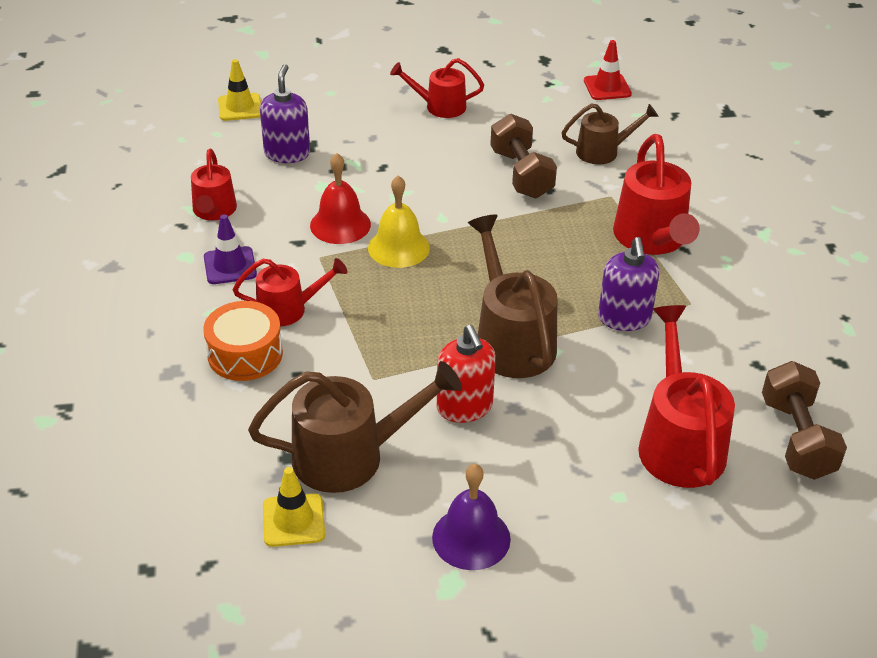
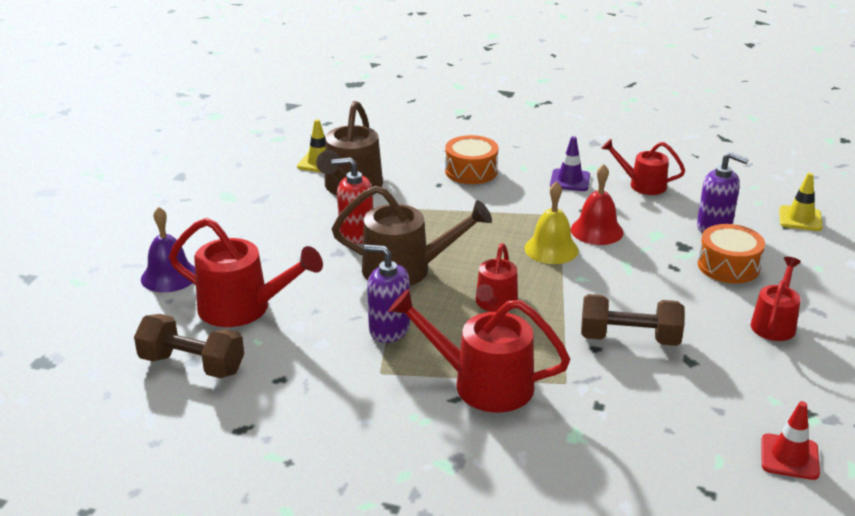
camera: 115 degrees right, 10 degrees down
red watering can [233,258,347,326] -> red watering can moved to [476,244,518,312]
purple bell [432,464,511,570] -> purple bell moved to [141,207,195,293]
brown watering can [561,103,659,164] -> none
none -> orange drum [698,224,765,283]

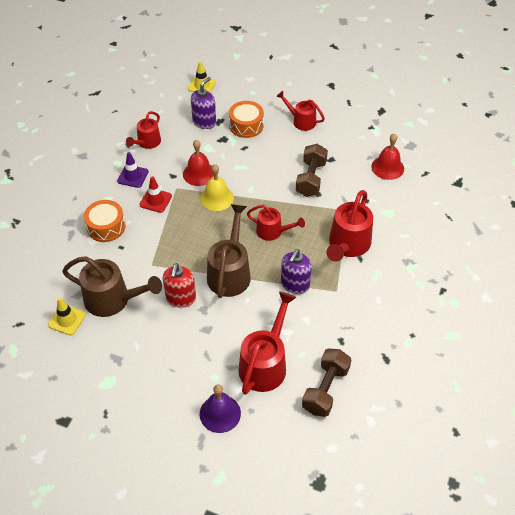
camera: 85 degrees left, 20 degrees up
red traffic cone [761,401,820,480] -> red traffic cone moved to [139,176,172,213]
none -> red bell [371,133,404,180]

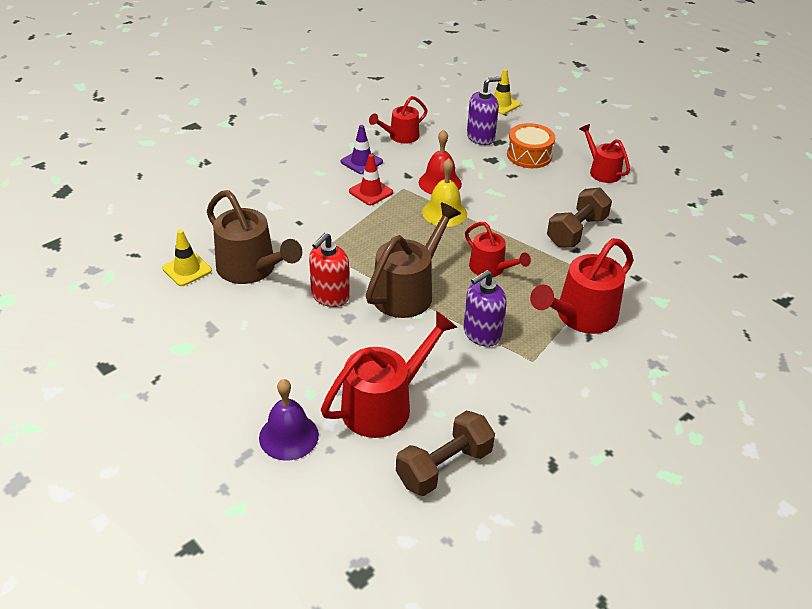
camera: 25 degrees right, 10 degrees down
orange drum [84,200,125,242] -> none
red bell [371,133,404,180] -> none

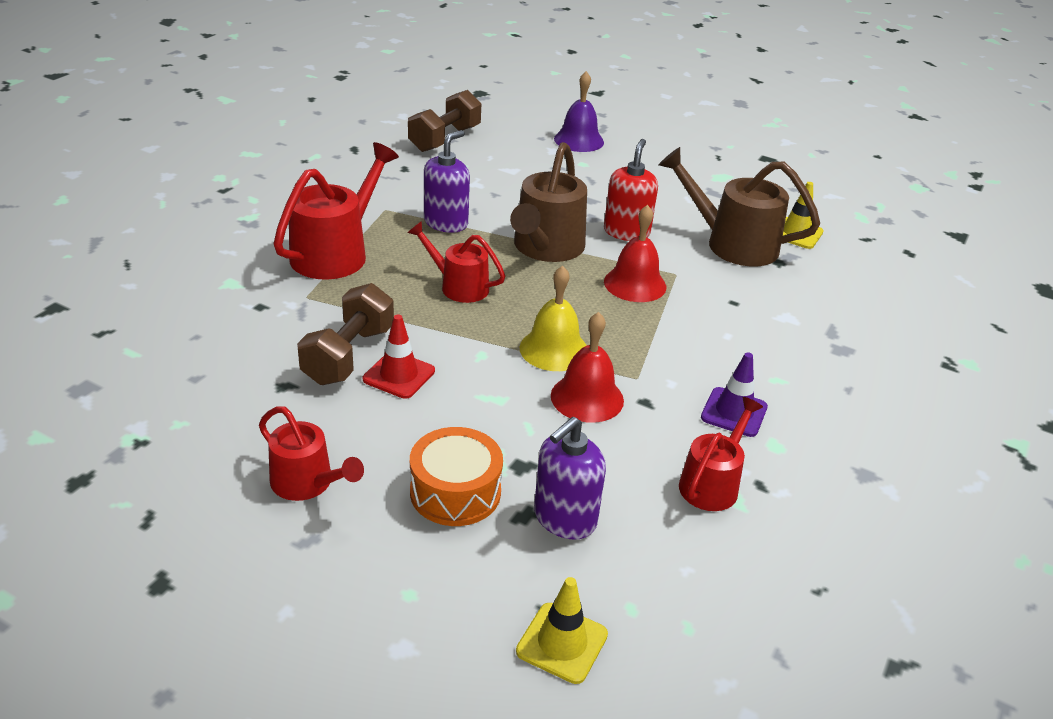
camera: 160 degrees right, 5 degrees down
red watering can [321,311,457,438] -> none
red traffic cone [349,154,393,205] -> red traffic cone moved to [363,315,435,399]
none -> red bell [604,205,666,302]

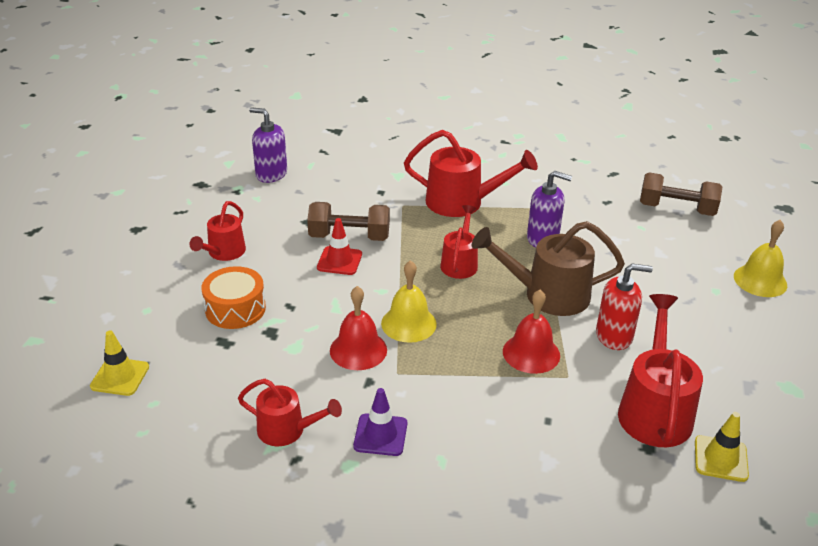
camera: 75 degrees right, 0 degrees up
purple soap dispenser [534,417,606,540] -> purple soap dispenser moved to [249,107,287,183]
purple bell [554,71,604,152] -> yellow bell [734,220,787,297]
brown watering can [659,147,820,267] -> red watering can [618,294,703,447]

